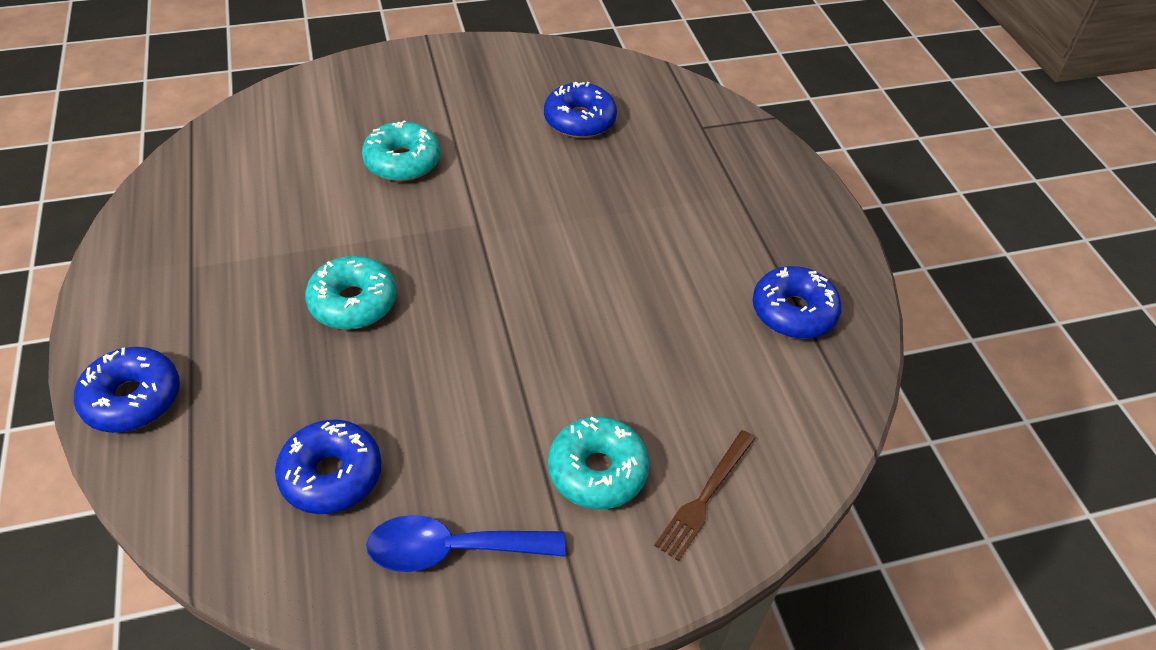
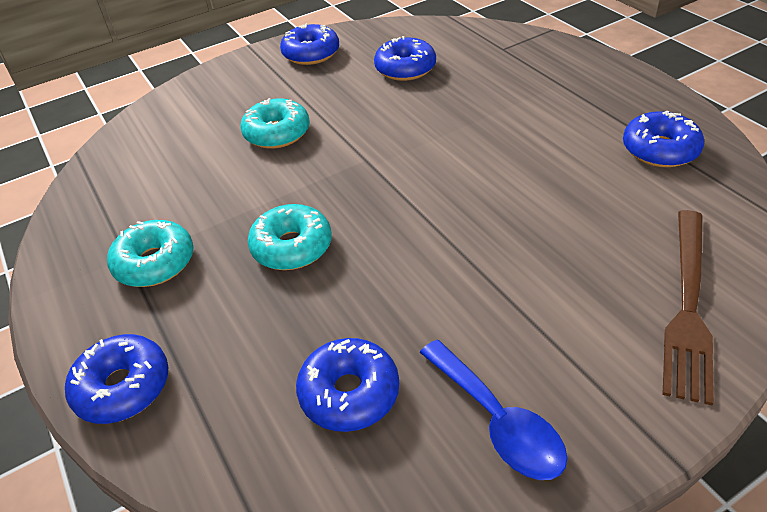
camera: 10 degrees left, 5 degrees down
blue spoon [366,515,565,572] -> blue spoon turned 105 degrees counterclockwise [420,340,567,480]
turquoise donut [548,416,650,509] -> turquoise donut moved to [107,220,194,287]
brown fork [654,430,755,561] -> brown fork [662,210,714,405], size x1.62
none -> blue donut [280,23,339,65]

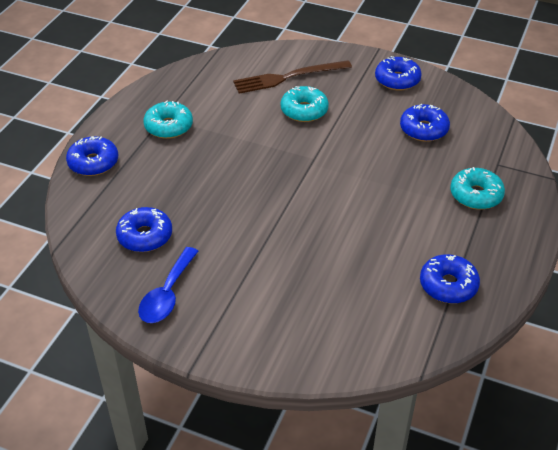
camera: 50 degrees right, 0 degrees up
turquoise donut [248,204,332,270] -> turquoise donut moved to [450,167,505,209]
brown fork [662,210,714,405] -> brown fork moved to [233,60,352,94]

